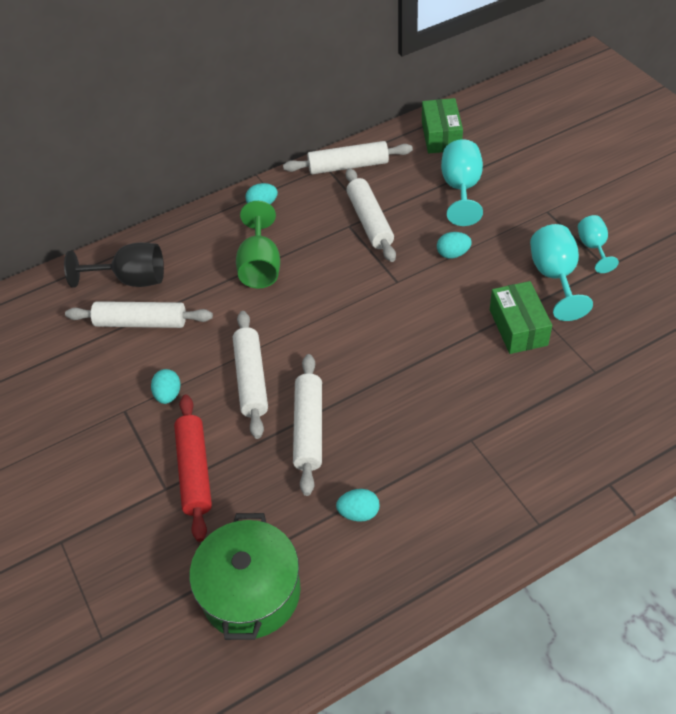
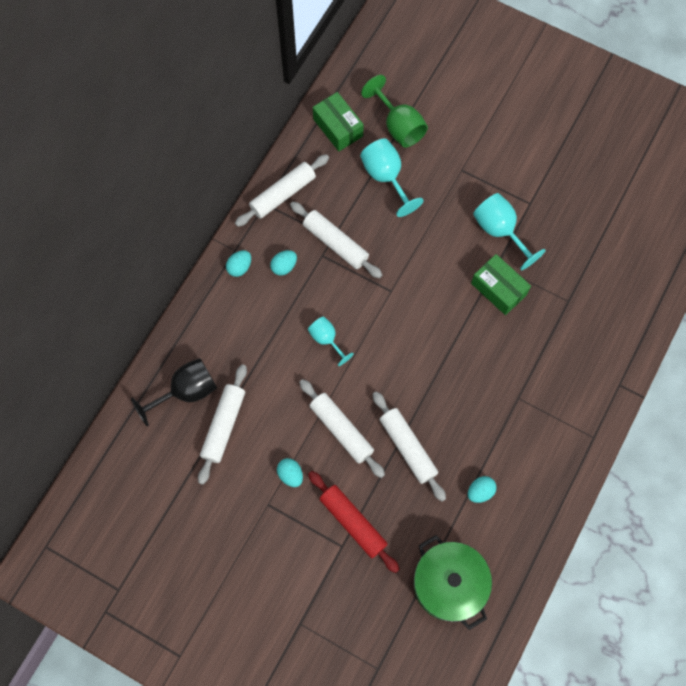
camera: 35 degrees left, 20 degrees up
white rolling pin [65,301,213,328] -> white rolling pin turned 45 degrees counterclockwise [198,364,247,485]
green goblet [236,201,280,288] -> green goblet moved to [361,75,428,148]
turquoise egg [437,232,472,259] -> turquoise egg moved to [270,250,297,276]
turquoise goblet [578,215,619,273] -> turquoise goblet moved to [308,316,354,366]

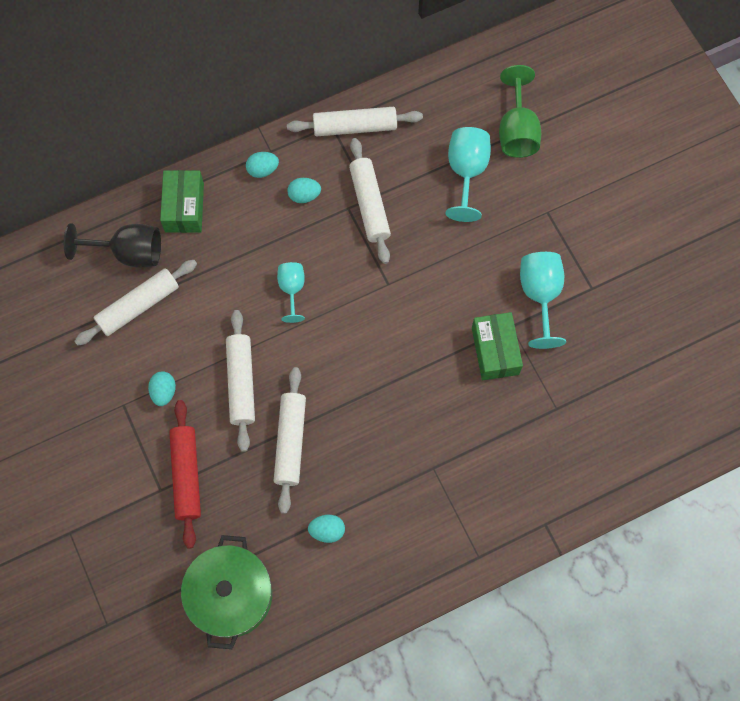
camera: 35 degrees right, 0 degrees up
green box [313,92,364,151] -> green box moved to [160,170,204,233]

